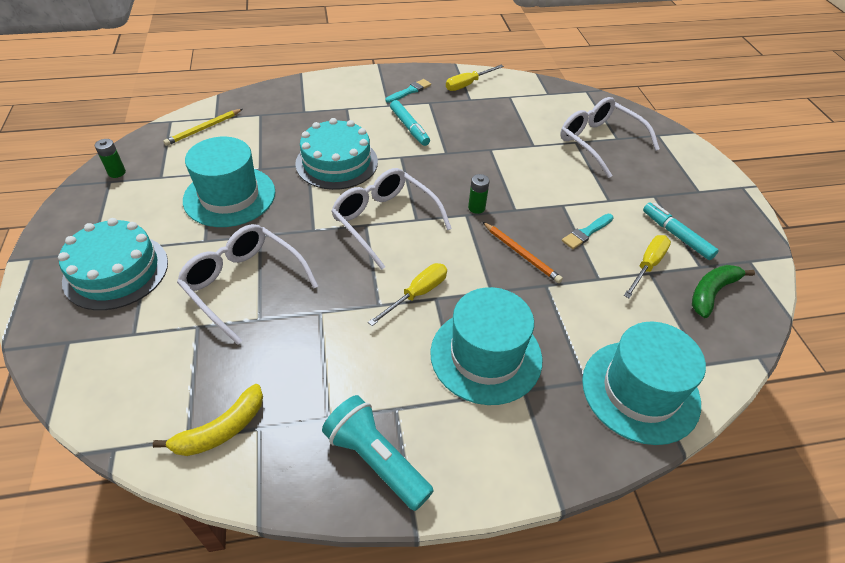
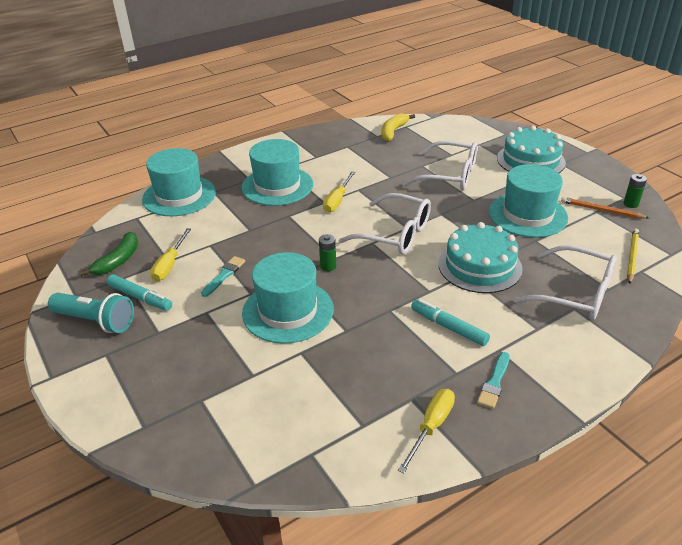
camera: 160 degrees right, 10 degrees down
turquoise flashlight [322,395,434,511] -> turquoise flashlight moved to [48,293,134,333]
orange pencil [483,222,563,283] -> orange pencil moved to [561,197,649,219]
white glasses [560,97,660,178] -> white glasses moved to [514,245,617,320]
none -> turquoise hat [242,252,334,344]

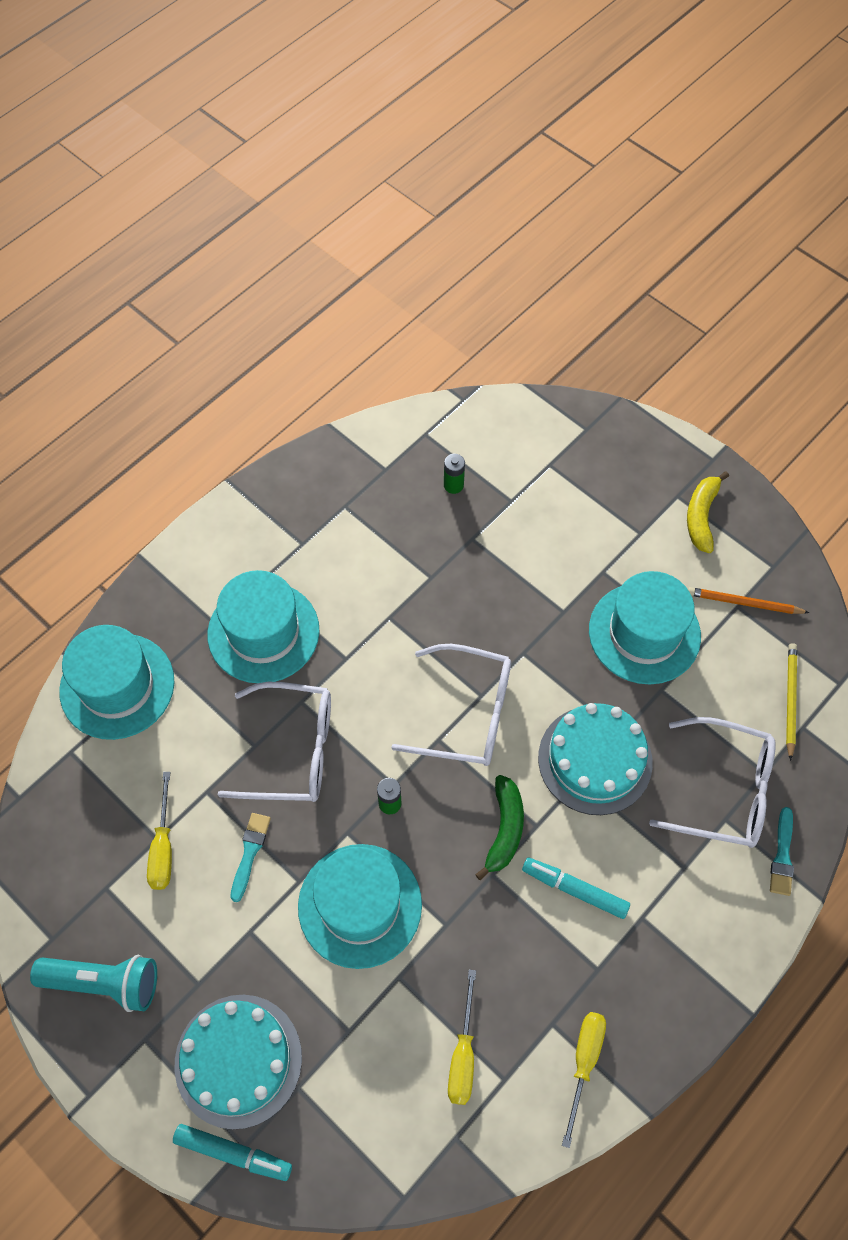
camera: 15 degrees left, 25 degrees up
green banana [80,232,138,276] -> green banana moved to [475,775,524,880]
turquoise marker [107,274,172,311] -> turquoise marker moved to [173,1124,292,1181]
yellow screwdriver [323,171,355,213] -> yellow screwdriver moved to [448,970,476,1105]
yellow banana [382,113,415,142] -> yellow banana moved to [687,471,729,553]
white glasses [403,141,477,190] -> white glasses moved to [218,682,331,802]
turquoise brush [477,352,510,409] -> turquoise brush moved to [770,807,794,896]
turquoise cake [497,126,566,173] -> turquoise cake moved to [175,995,302,1130]
green battery [623,174,647,208] -> green battery moved to [444,454,465,494]

